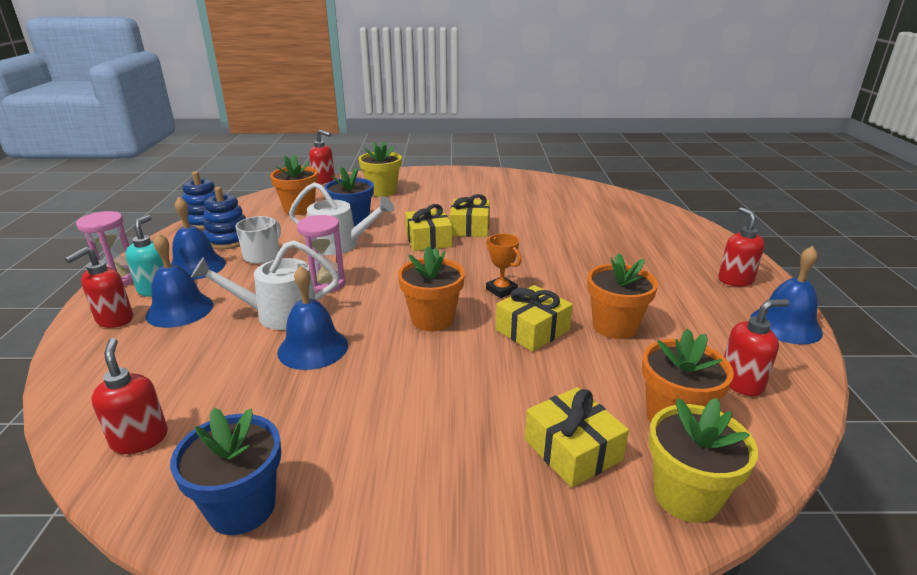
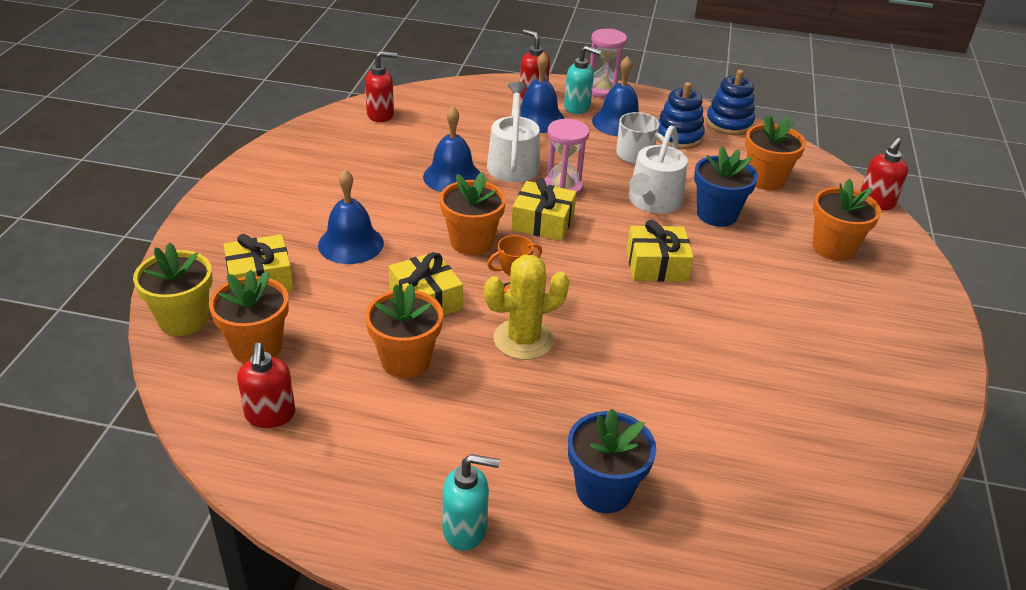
camera: 100 degrees right, 10 degrees up
blue flower pot [170,408,281,535] -> blue flower pot moved to [568,409,656,513]
yellow flower pot [359,141,402,197] -> orange flower pot [813,179,881,261]
yellow gift [450,194,490,237] -> yellow gift moved to [511,178,577,241]
red soap dispenser [718,207,765,286] -> turquoise soap dispenser [442,454,500,551]
blue bell [751,246,823,344] -> blue bell moved to [318,169,384,264]
none -> yellow cactus [484,255,569,360]

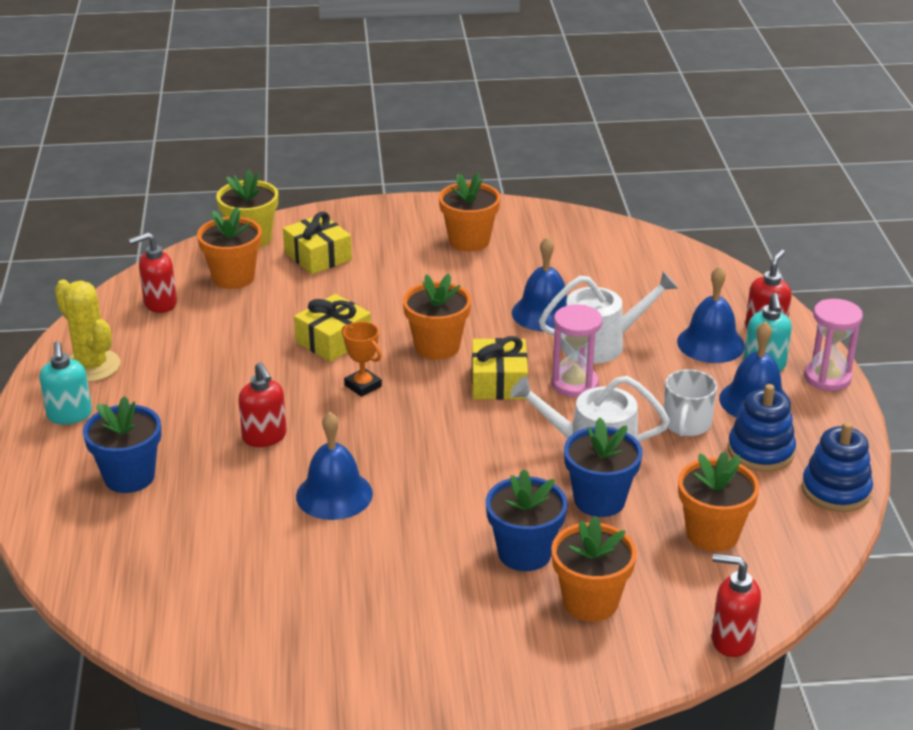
camera: 75 degrees right, 5 degrees down
blue bell [318,169,384,264] -> blue bell moved to [296,412,373,520]
red soap dispenser [365,51,397,122] -> red soap dispenser moved to [238,362,287,447]
orange flower pot [365,284,443,378] -> orange flower pot moved to [439,173,501,252]
yellow cactus [484,255,569,360] -> yellow cactus moved to [55,280,121,382]
yellow gift [627,220,693,282] -> none
none -> blue flower pot [486,469,568,571]

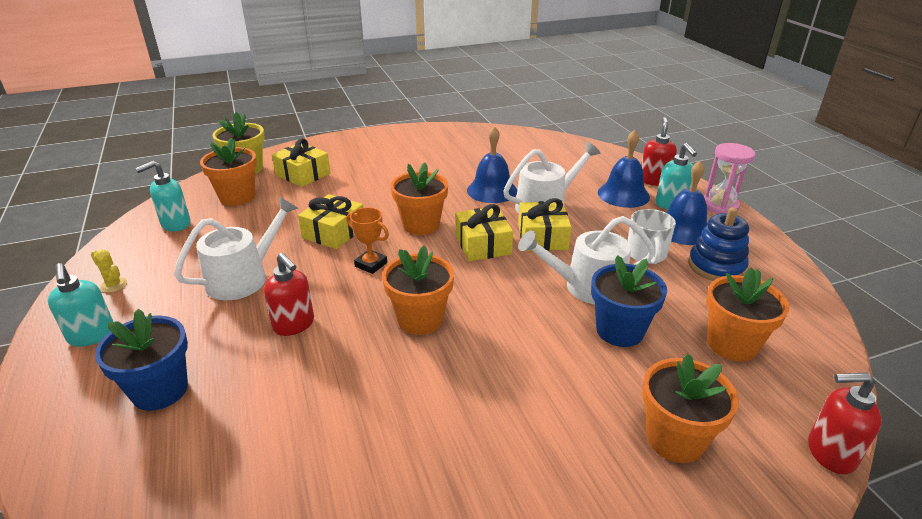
camera: 15 degrees left, 0 degrees up
yellow cactus [55,280,121,382] -> yellow cactus [91,250,127,293], size x0.46
red soap dispenser [129,232,177,313] -> turquoise soap dispenser [135,161,191,232]
blue bell [296,412,373,520] -> none
orange flower pot [439,173,501,252] -> orange flower pot moved to [382,245,454,335]
blue flower pot [486,469,568,571] -> none
pink hourglass [551,305,602,397] -> yellow gift [518,198,571,251]
blue stacking toy [802,422,873,512] -> none
none -> white watering can [174,197,298,300]

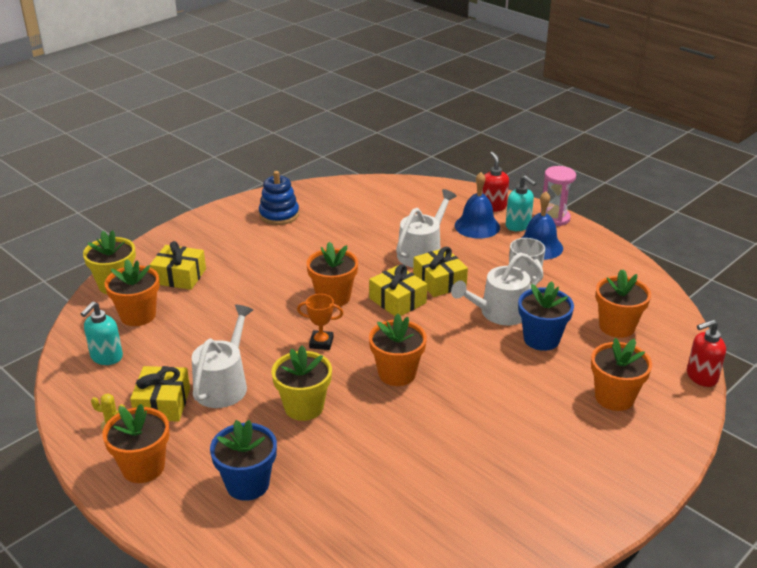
camera: 25 degrees left, 0 degrees up
turquoise soap dispenser [48,263,113,347] -> orange flower pot [102,404,170,483]
red soap dispenser [264,253,314,336] -> yellow flower pot [271,346,332,421]
yellow gift [298,194,363,249] -> yellow gift moved to [130,366,190,422]
blue bell [467,126,517,203] -> none
blue stacking toy [688,207,749,281] -> blue stacking toy moved to [259,171,299,225]

